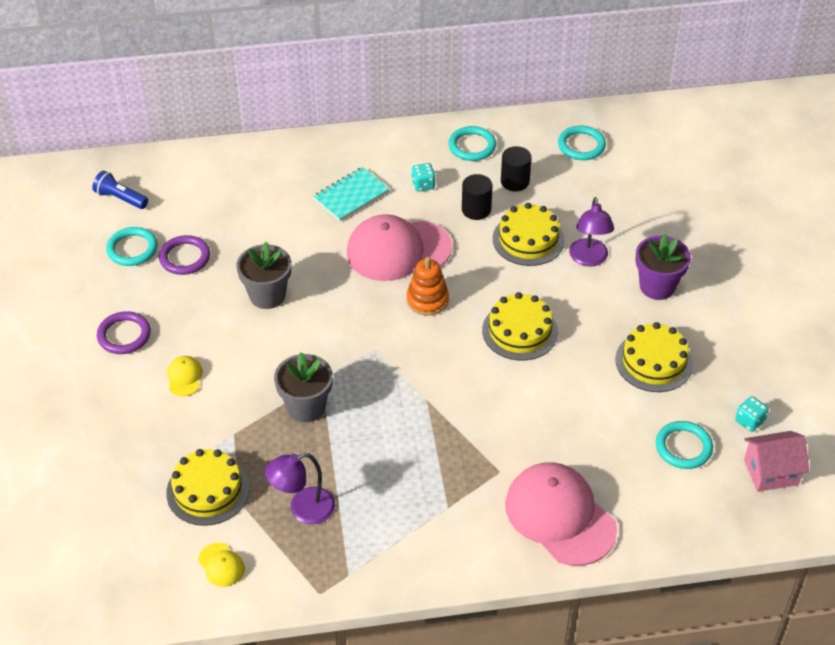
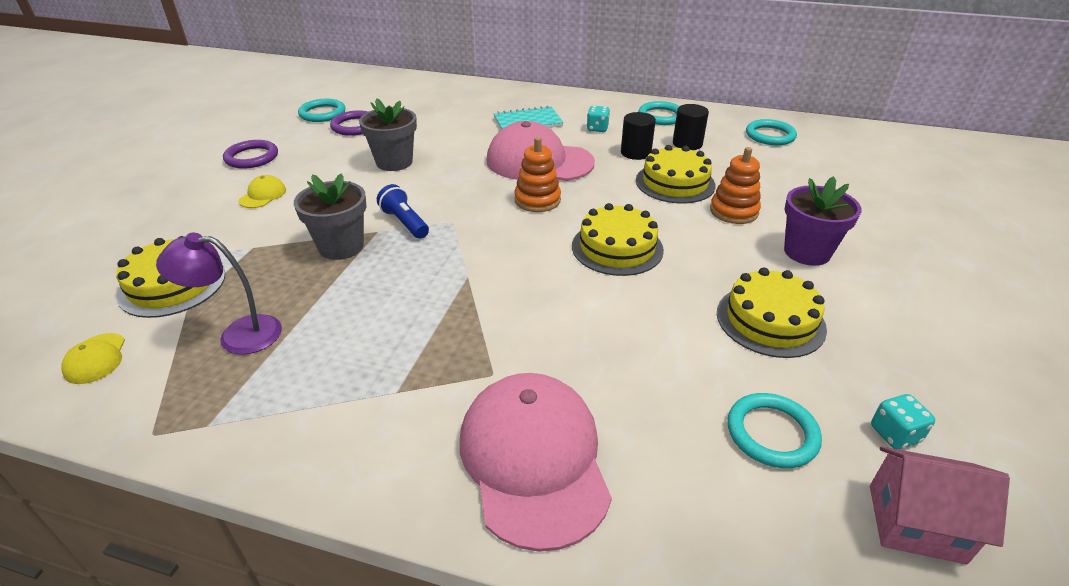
camera: 25 degrees right, 10 degrees down
blue flashlight [92,171,148,209] -> blue flashlight moved to [377,184,429,238]
purple lamp [569,197,614,267] -> orange stacking toy [710,147,761,224]

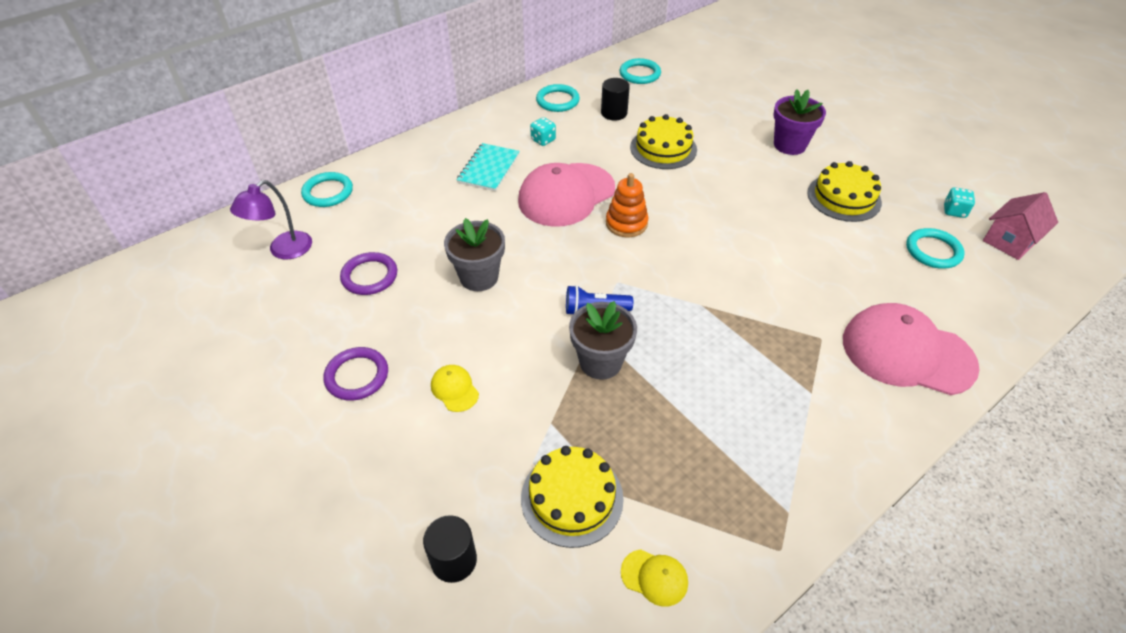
camera: 55 degrees left, 10 degrees up
purple lamp [156,233,282,355] -> purple lamp moved to [230,180,312,259]
turquoise ring [298,99,345,122] -> turquoise ring moved to [301,172,353,207]
yellow cake [572,203,664,276] -> none
black cylinder [621,112,656,160] -> black cylinder moved to [423,515,477,583]
orange stacking toy [710,147,761,224] -> none

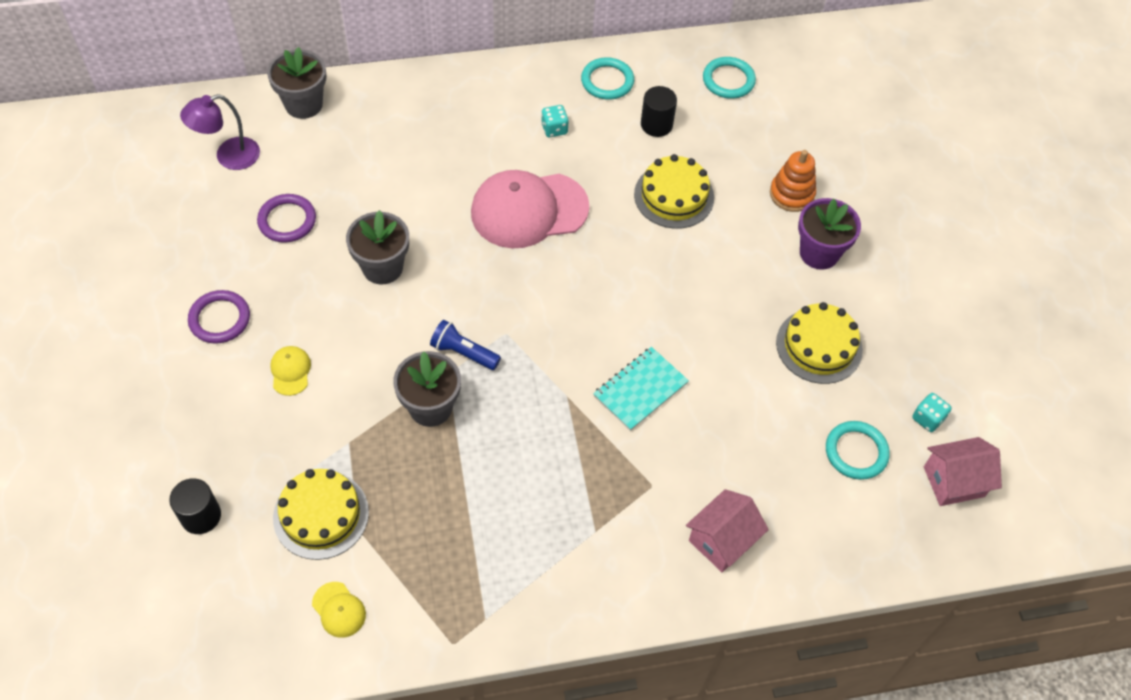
camera: 25 degrees right, 10 degrees up
turquoise ring [301,172,353,207] -> grey flower pot [267,47,326,119]
turquoise notebook [457,143,520,191] -> turquoise notebook moved to [593,347,689,431]
orange stacking toy [606,173,648,237] -> orange stacking toy moved to [770,150,816,212]
pink cap [843,303,980,395] -> pink house [686,489,769,572]

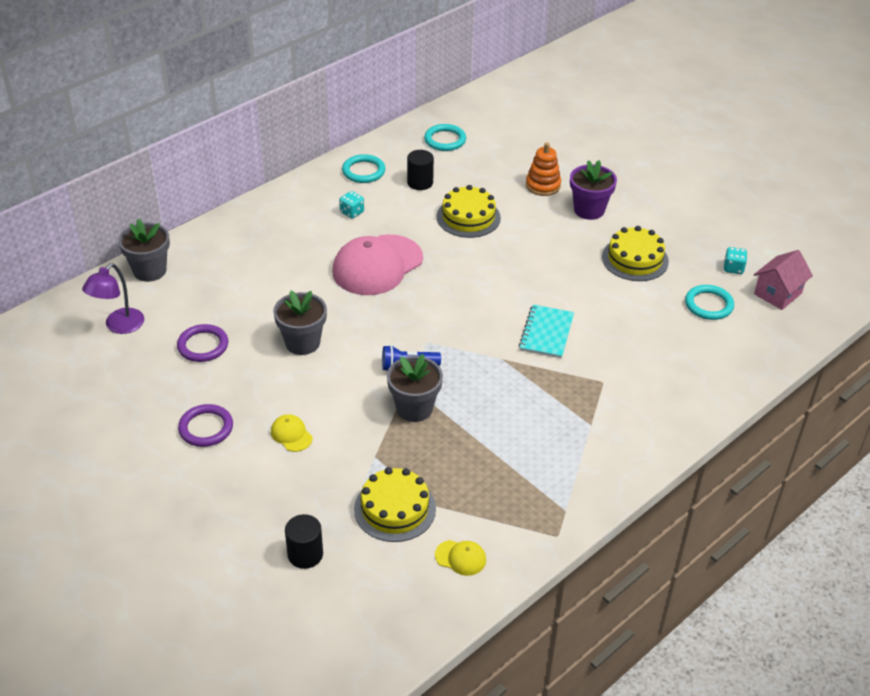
camera: 30 degrees left, 15 degrees down
pink house [686,489,769,572] -> none

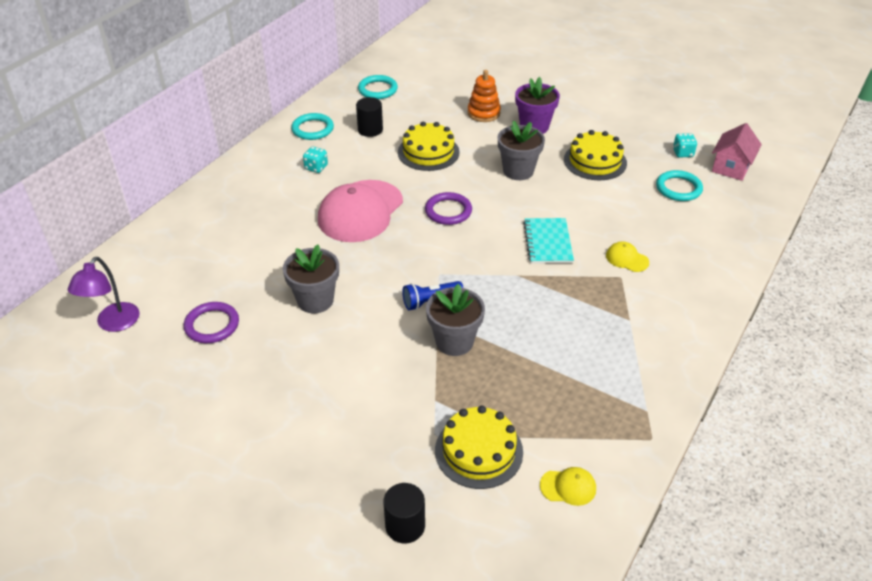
camera: 15 degrees left, 0 degrees up
grey flower pot [118,219,170,282] -> grey flower pot moved to [498,121,545,180]
purple ring [178,404,233,447] -> purple ring moved to [425,192,472,225]
yellow cap [271,414,313,452] -> yellow cap moved to [606,241,649,272]

